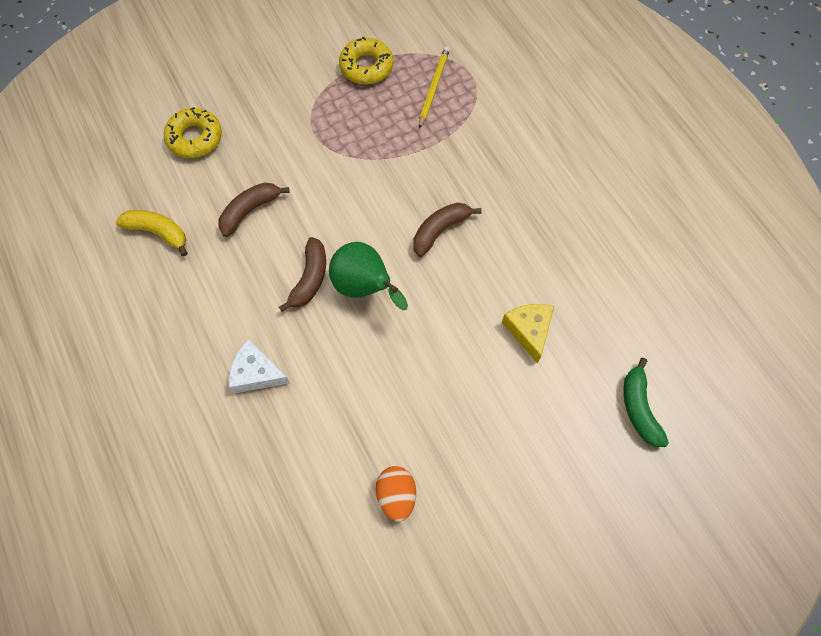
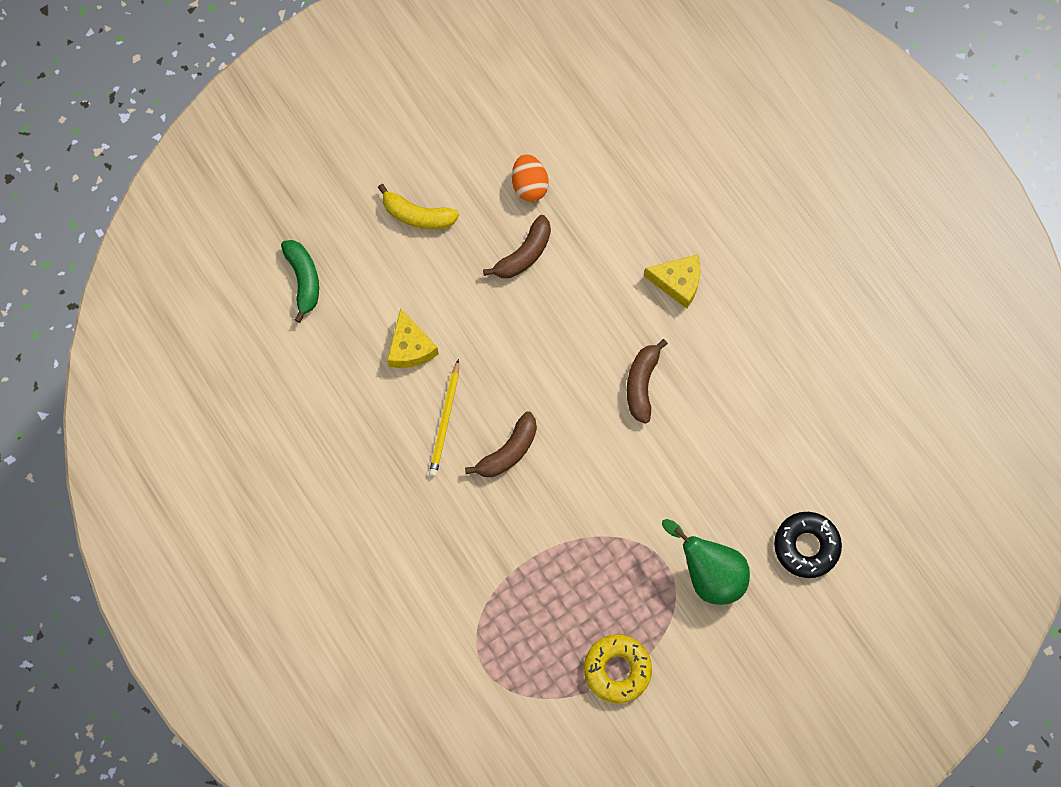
camera: 175 degrees right, 5 degrees up
yellow banana [116,210,188,256] -> yellow banana moved to [378,184,459,229]
yellow donut [164,107,222,158] -> black donut [774,512,842,578]
brown banana [219,183,289,237] -> brown banana moved to [483,215,551,278]
white cheese [229,339,290,393] -> yellow cheese [644,254,700,309]
green pear [329,242,408,310] -> green pear moved to [662,519,750,605]
yellow pencil [419,46,450,129] -> yellow pencil moved to [429,359,459,477]

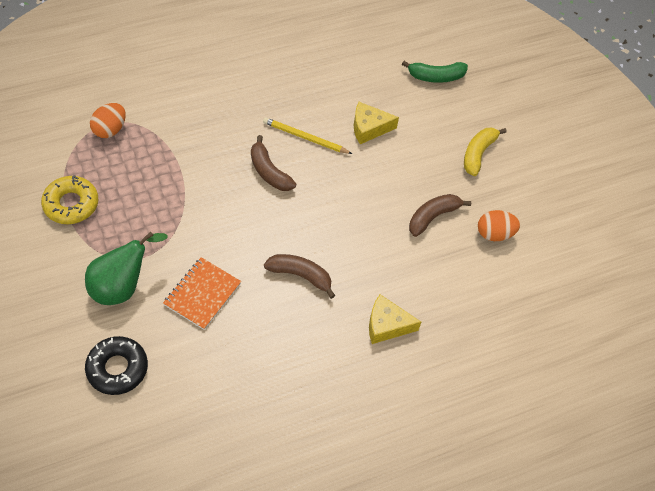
camera: 95 degrees right, 15 degrees down
brown banana [483,215,551,278] -> brown banana turned 90 degrees clockwise [409,194,471,237]
yellow cheese [644,254,700,309] -> yellow cheese turned 75 degrees clockwise [369,294,421,344]
none -> orange egg [90,103,126,138]
none -> orange notebook [163,257,241,330]

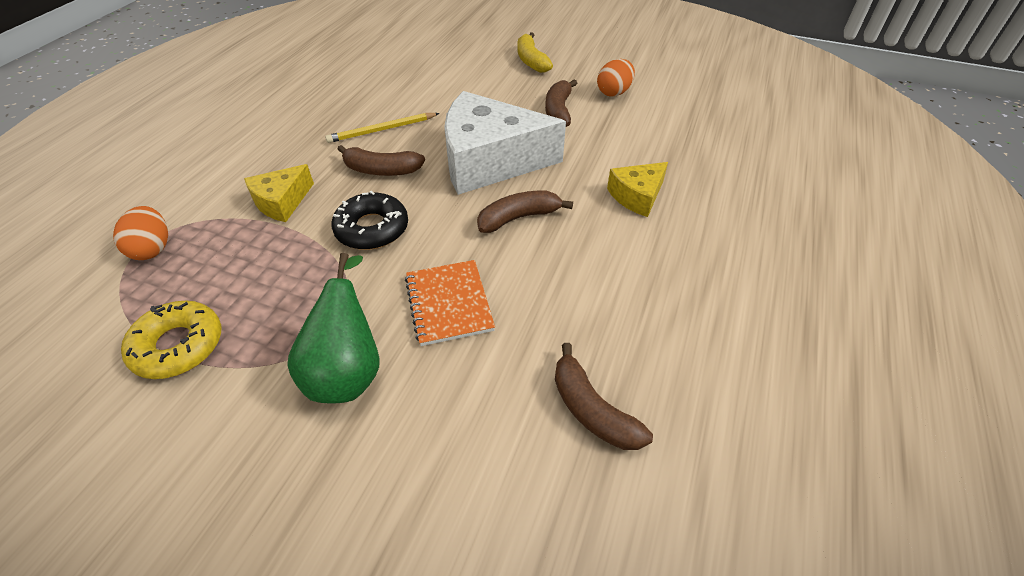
camera: 40 degrees left, 10 degrees down
black donut [85,336,148,395] -> black donut moved to [332,191,408,250]
yellow cheese [354,102,399,144] -> yellow cheese moved to [244,164,314,222]
green banana [402,61,468,83] -> none
none -> white cheese [444,91,566,195]
none -> brown banana [555,343,653,450]

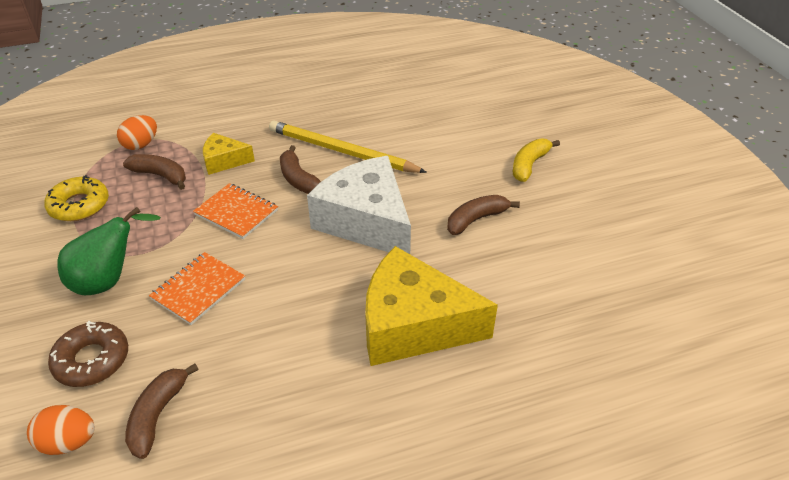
camera: 50 degrees right, 5 degrees down
yellow pencil [325,113,440,143] -> yellow pencil [269,121,427,173], size x1.72
black donut [332,191,408,250] -> orange notebook [193,183,278,239]
brown banana [477,191,573,233] -> brown banana moved to [123,154,186,190]
orange egg [597,59,635,97] -> orange egg moved to [27,405,95,455]
yellow cheese [607,162,668,217] -> yellow cheese [365,246,498,366], size x2.02
none -> brown donut [48,321,128,387]

